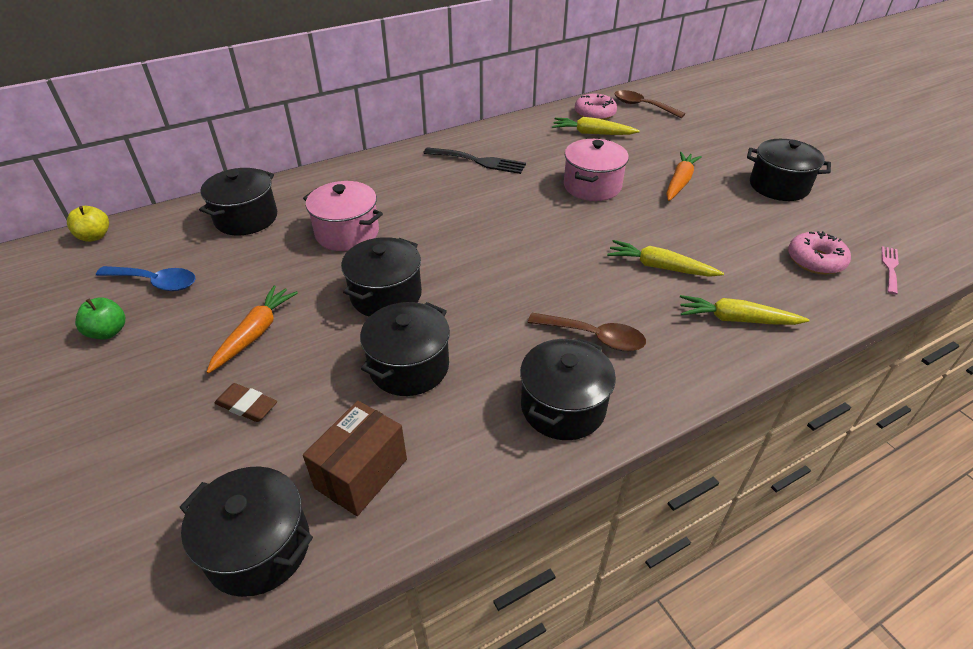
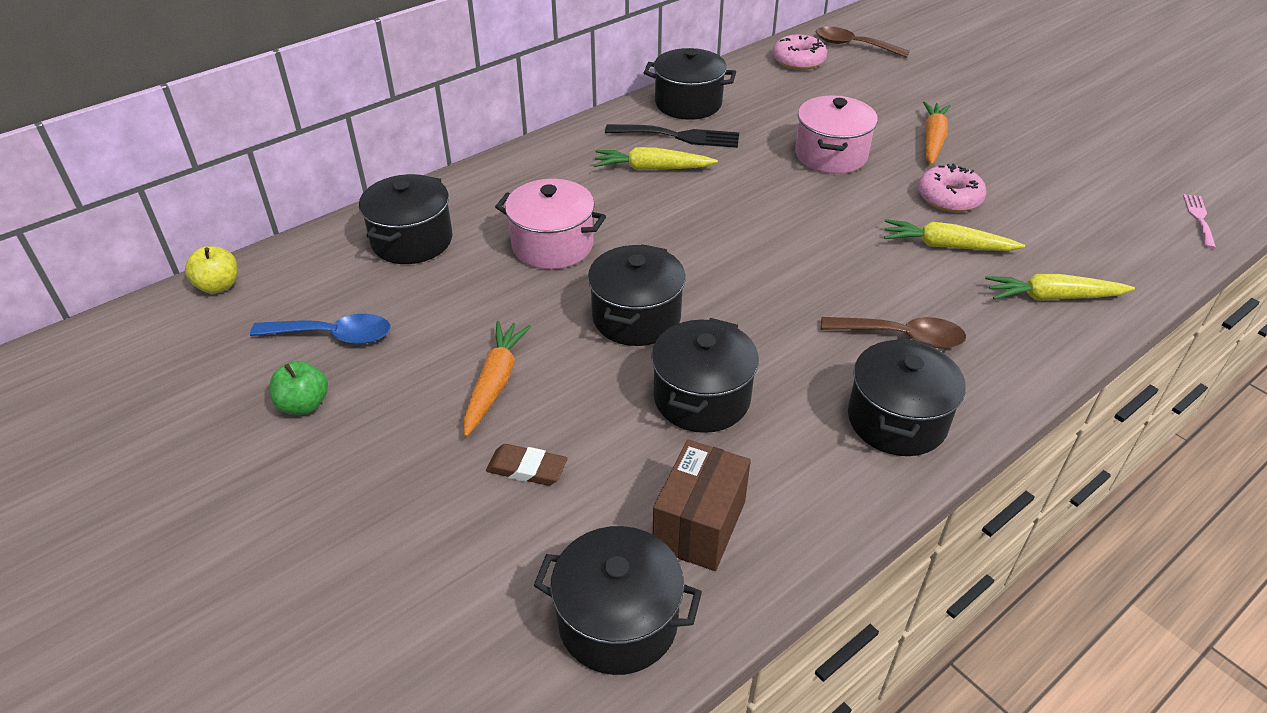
camera: 10 degrees left, 0 degrees up
yellow carrot [552,117,640,135] -> yellow carrot moved to [594,147,718,170]
black pot [747,139,831,201] -> black pot moved to [644,48,736,120]
pink donut [788,231,851,275] -> pink donut moved to [918,163,987,212]

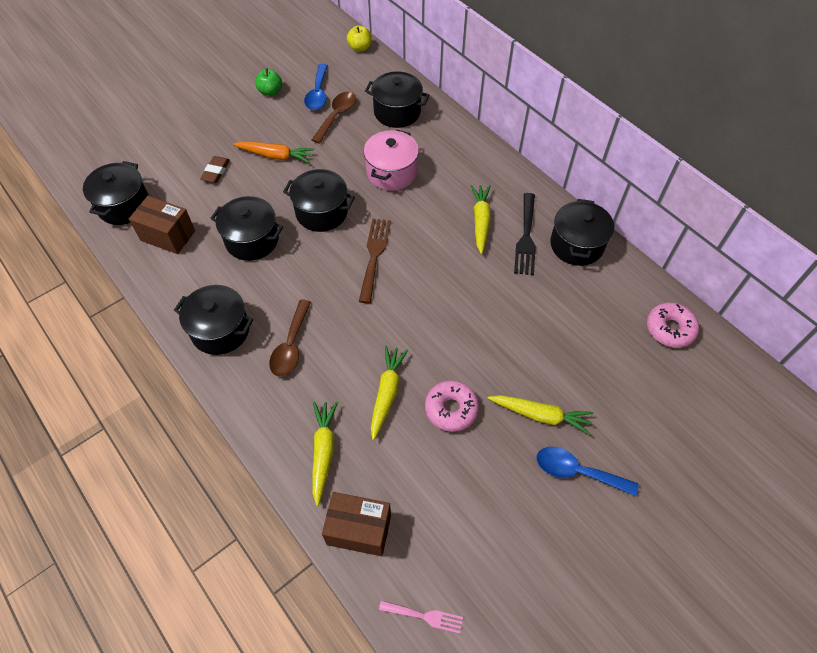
camera: 90 degrees right, 15 degrees up
pink pot [795,96,878,174] -> none
brown spoon [816,27,910,57] -> brown spoon moved to [312,92,356,144]
orange carrot [923,101,951,165] -> yellow carrot [488,395,593,435]
none -> brown box [322,492,391,556]
none -> brown fork [359,219,391,303]
none -> blue spoon [537,447,639,496]

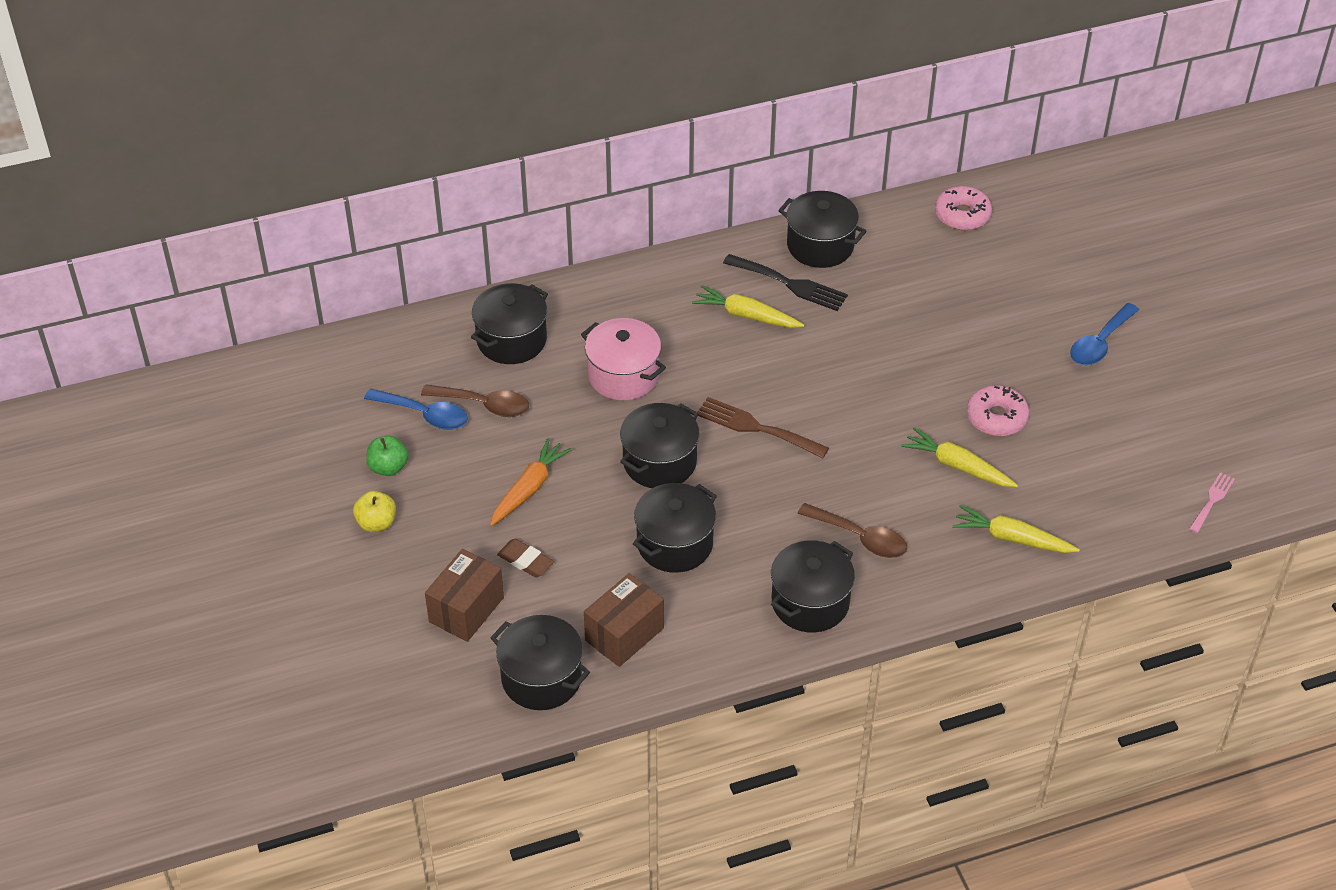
camera: 70 degrees left, 10 degrees down
brown spoon [312,92,356,144] -> brown spoon turned 150 degrees clockwise [421,384,529,417]
brown box [322,492,391,556] -> brown box moved to [425,549,504,642]
yellow apple [347,26,371,52] -> yellow apple moved to [353,491,396,532]
yellow carrot [488,395,593,435] -> none

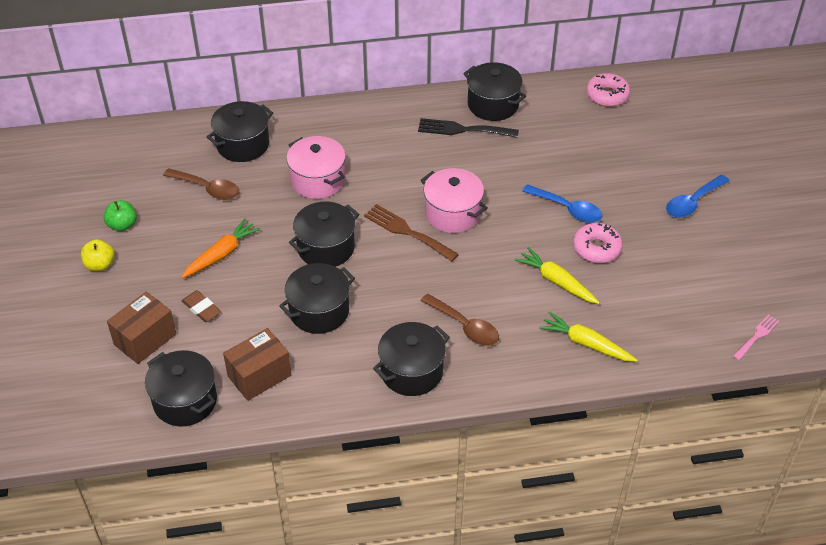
camera: 10 degrees right, 0 degrees up
blue spoon [364,388,468,430] -> blue spoon moved to [522,184,602,223]
yellow carrot [692,285,804,328] -> none
black fork [723,254,848,311] -> black fork turned 150 degrees clockwise [418,118,519,138]
none -> pink pot [421,168,488,233]

